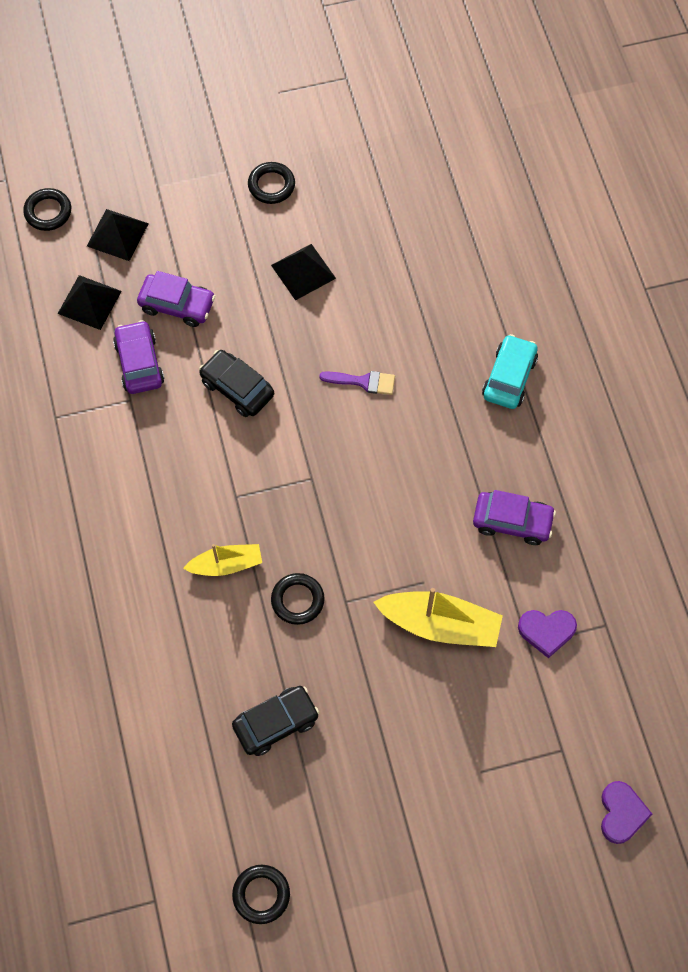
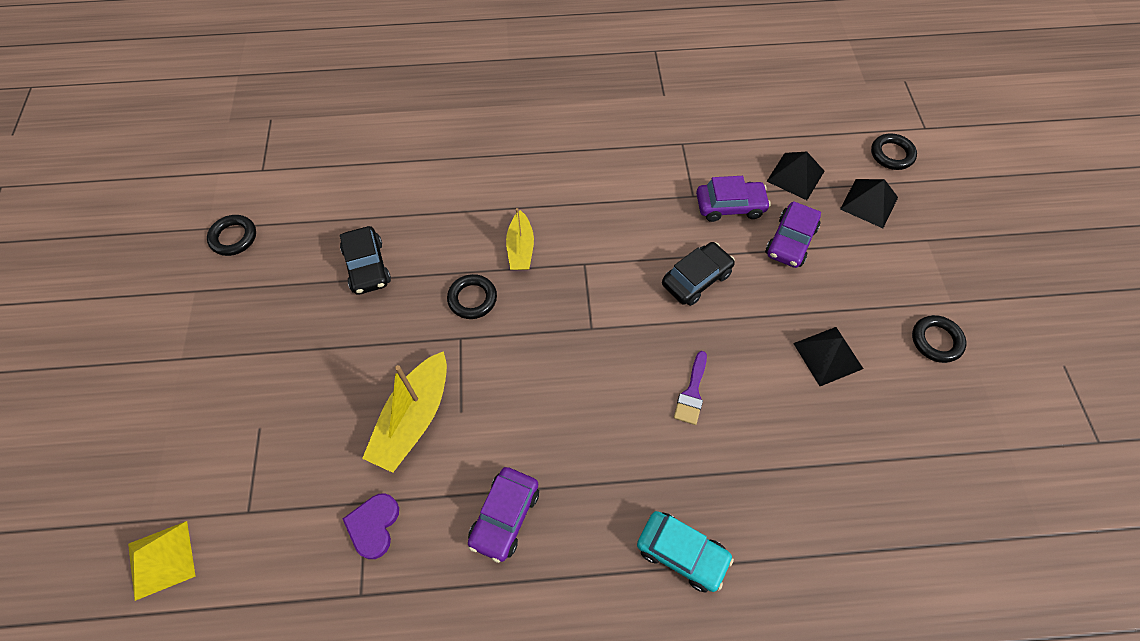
camera: 100 degrees right, 5 degrees down
purple heart [601,781,653,844] -> yellow pyramid [128,521,196,601]

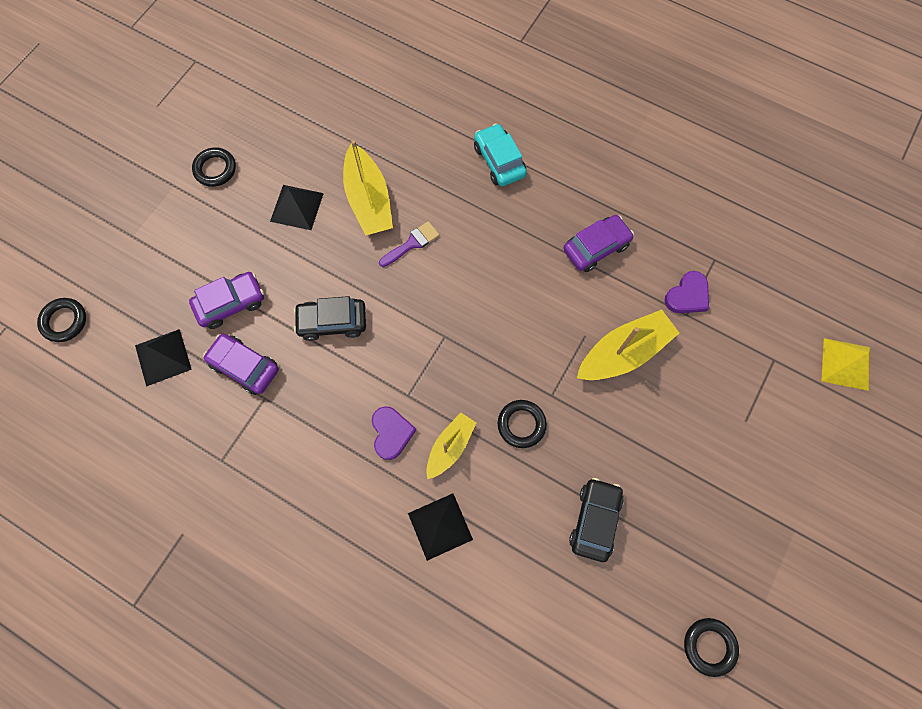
camera: 145 degrees left, 10 degrees up
black pyramid [840,179,898,228] -> black pyramid moved to [408,493,473,561]
none -> yellow boat [343,140,393,236]
none -> purple heart [372,406,416,460]

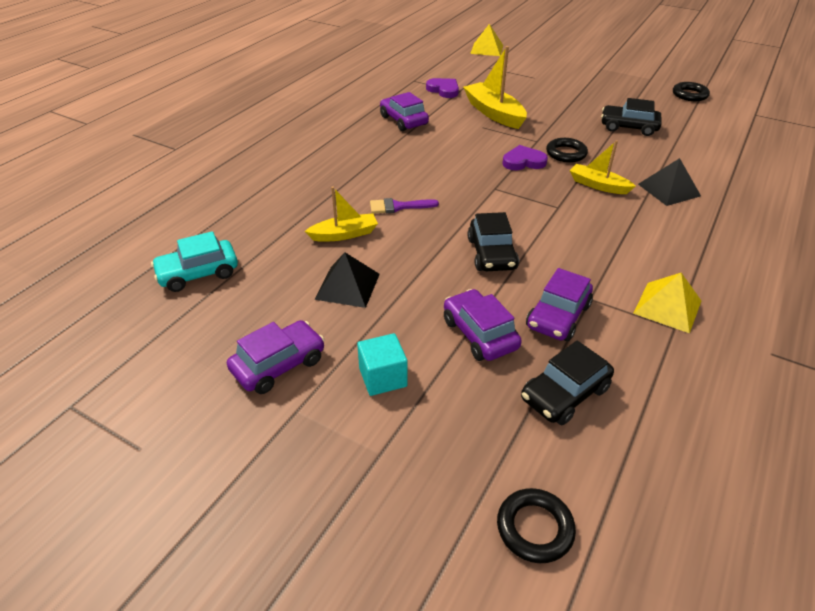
camera: 90 degrees left, 30 degrees down
black pyramid [135,329,192,387] -> black car [521,341,614,425]
black ring [192,147,236,187] -> purple car [227,320,325,394]
yellow boat [343,140,393,236] -> yellow boat [305,187,378,242], size x0.62
purple heart [372,406,416,460] -> purple heart moved to [503,145,548,170]
purple brush [379,221,439,267] -> purple brush turned 60 degrees counterclockwise [370,198,439,214]
turquoise car [474,123,527,186] -> turquoise car moved to [151,231,238,292]
none -> turquoise cube [357,333,408,396]
none -> yellow pyramid [633,273,701,333]

